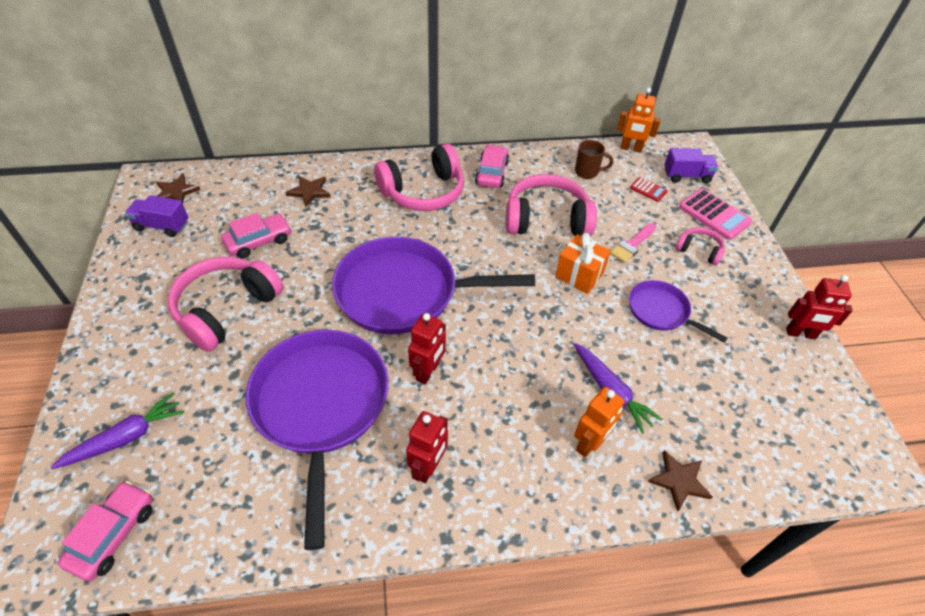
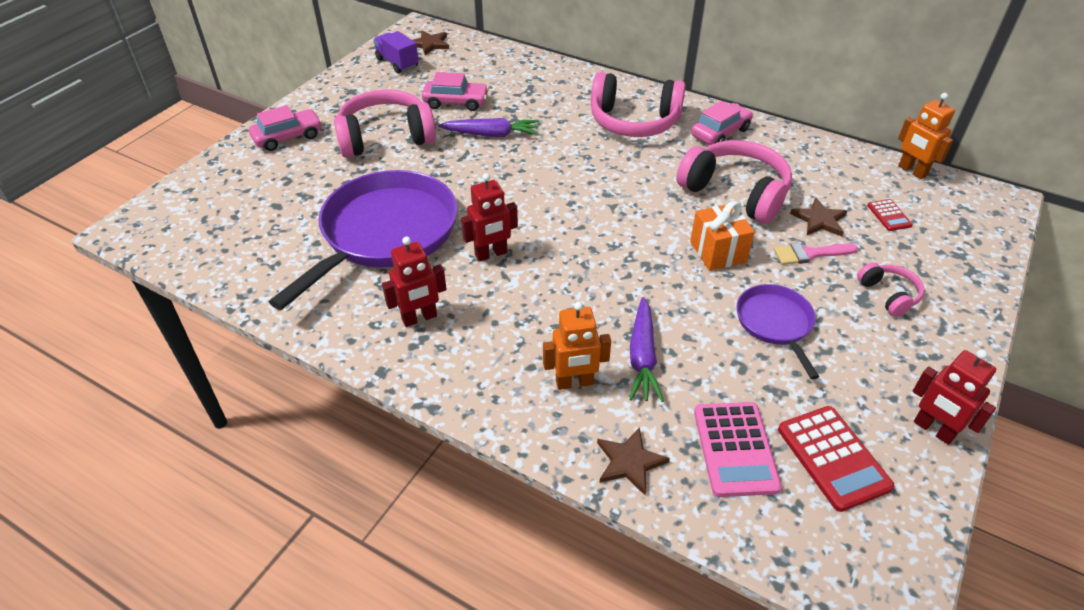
camera: 40 degrees right, 5 degrees down
purple carrot [50,392,184,469] -> purple carrot moved to [438,118,539,137]
pink car [58,481,153,581] -> pink car moved to [249,105,322,151]
brown star [286,176,330,207] -> brown star moved to [790,197,847,236]
purple pan [332,237,535,334] -> none
brown mug [575,140,613,179] -> none
purple truck [664,148,718,183] -> none
pink calculator [679,189,753,240] -> pink calculator moved to [694,402,782,497]
none -> red calculator [778,406,894,512]

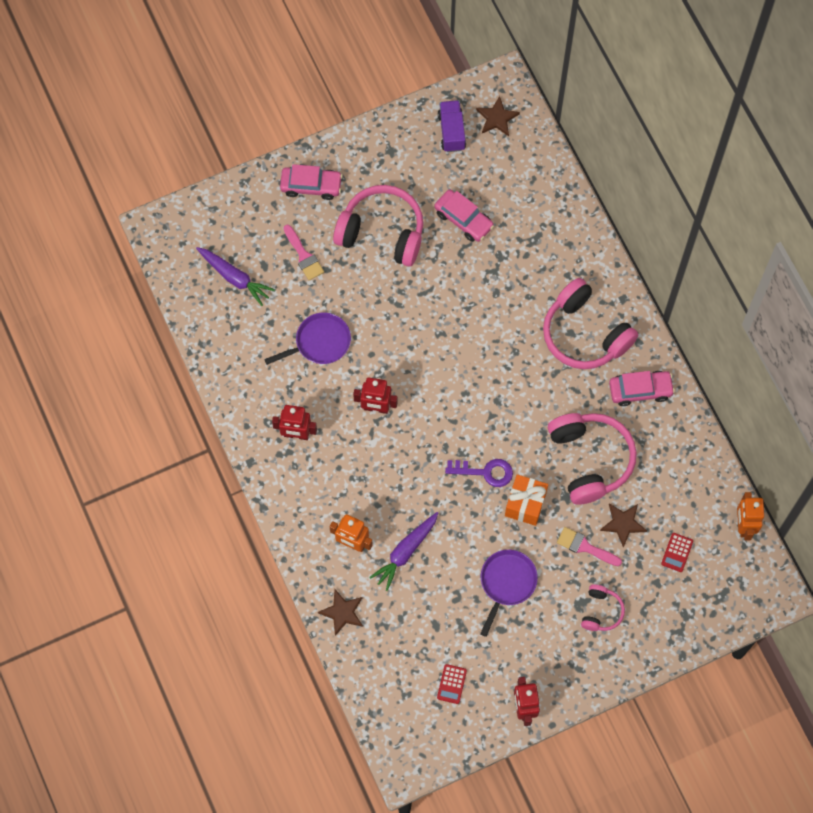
camera: 35 degrees right, 25 degrees up
purple pan [269,170,457,310] -> purple pan [264,313,351,365], size x0.51
purple carrot [438,118,539,137] -> purple carrot moved to [196,247,275,306]
pink calculator [694,402,782,497] -> none
red calculator [778,406,894,512] -> red calculator [437,664,467,704], size x0.54
none -> pink brush [283,225,324,280]
none -> purple key [445,459,513,487]

